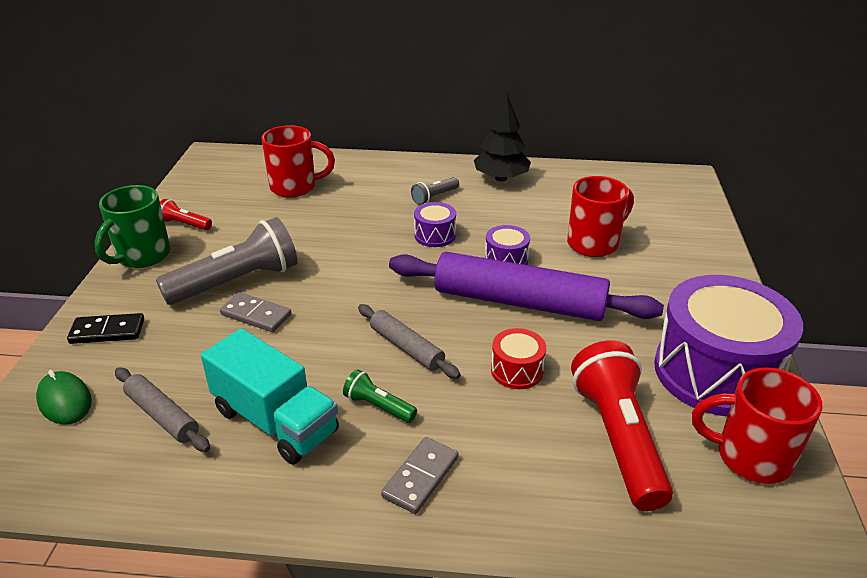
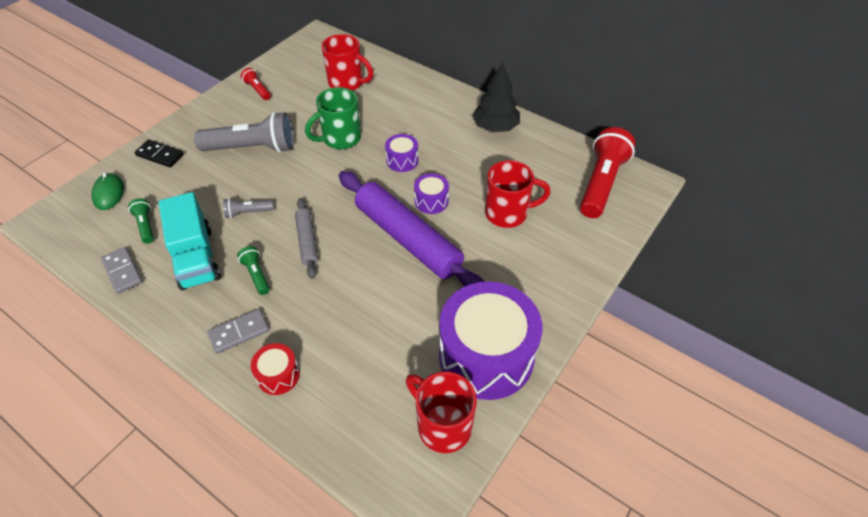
camera: 30 degrees right, 15 degrees up
green mug [95,185,170,268] -> green mug moved to [305,87,361,149]
grey rolling pin [115,368,210,452] -> green flashlight [128,198,154,244]
grey domino [220,292,292,332] -> grey domino moved to [101,247,142,294]
grey flashlight [411,177,459,205] -> grey flashlight moved to [223,198,274,219]
red drum [491,328,546,389] -> red drum moved to [251,343,300,395]
red flashlight [571,341,673,511] -> red flashlight moved to [580,127,636,218]

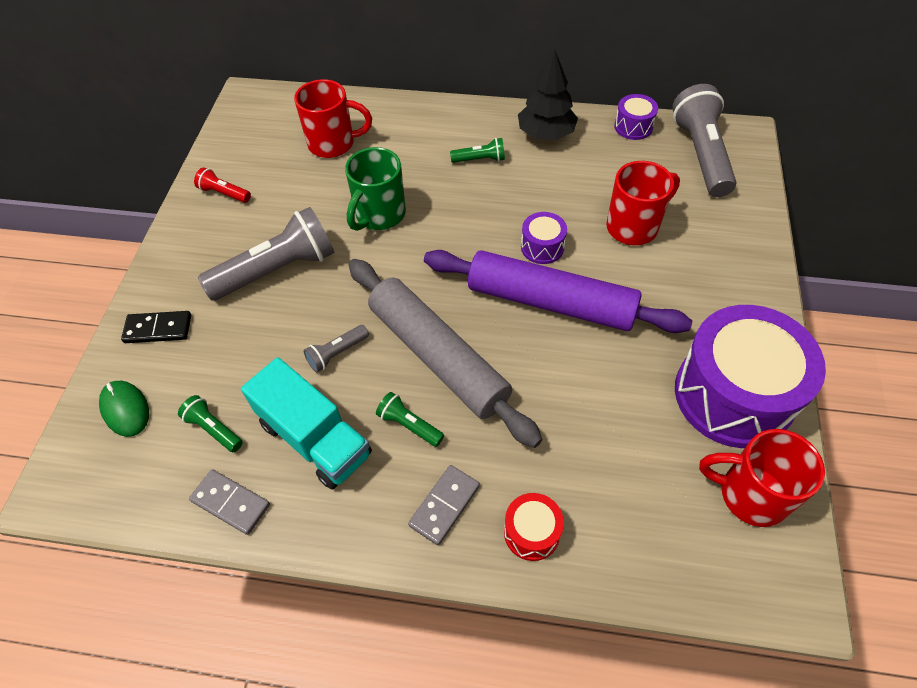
camera: 25 degrees left, 5 degrees up
grey rolling pin [295,198,318,279] -> grey rolling pin [348,259,542,448], size x2.02
purple drum [385,134,419,172] -> purple drum moved to [614,94,658,140]
red flashlight [580,127,636,218] -> grey flashlight [672,84,736,197]
none -> green flashlight [450,138,505,163]

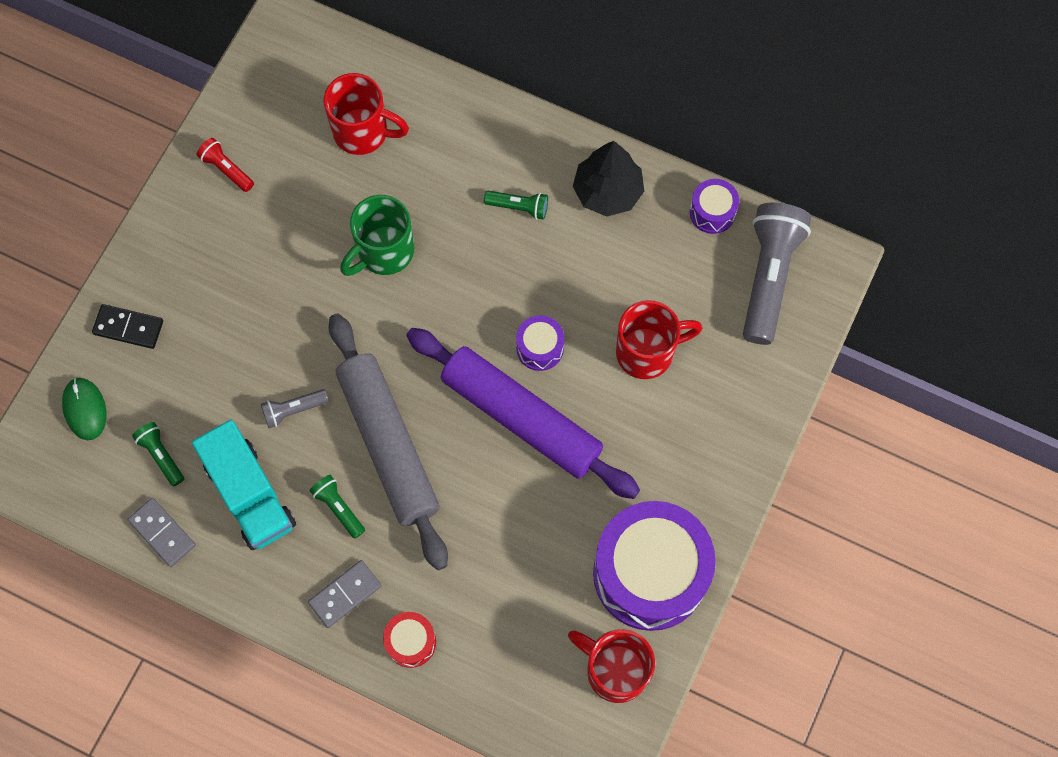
camera: 15 degrees right, 15 degrees up
grey flashlight [198,207,334,300] -> none

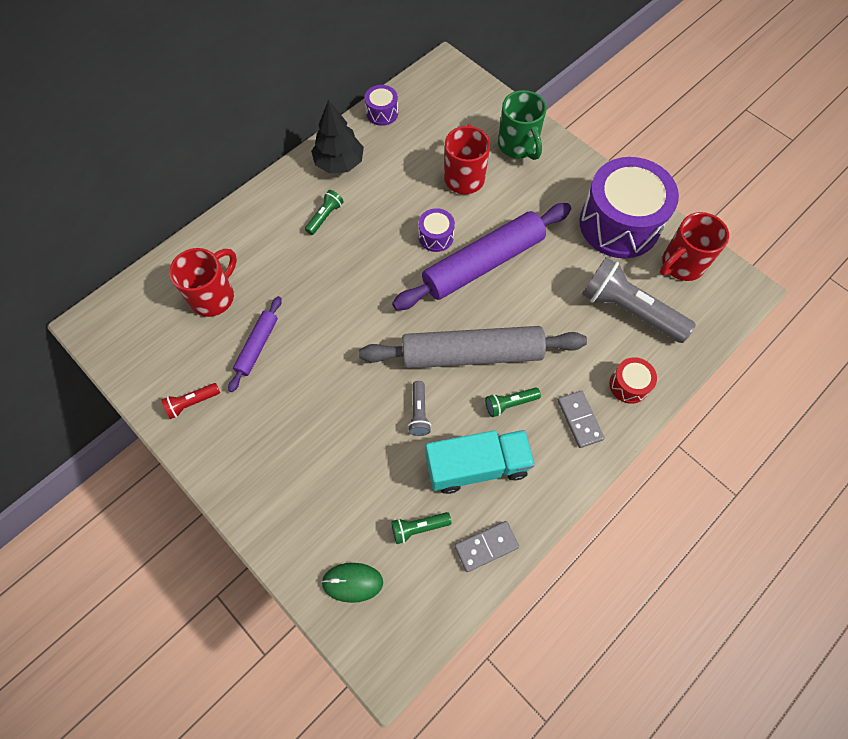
camera: 70 degrees left, 5 degrees down
black domino [92,304,163,349] -> none
green mug [340,195,414,276] -> green mug moved to [498,90,547,160]
grey flashlight [743,203,811,345] -> grey flashlight moved to [582,257,696,343]
none -> purple rolling pin [228,296,282,392]

